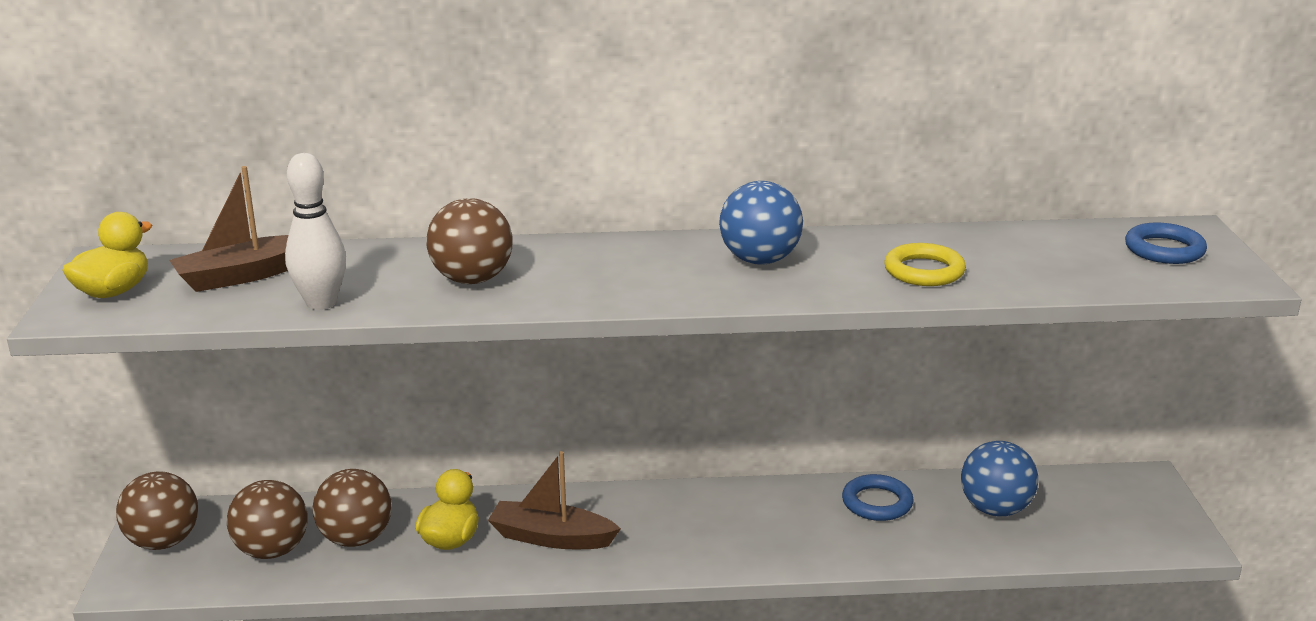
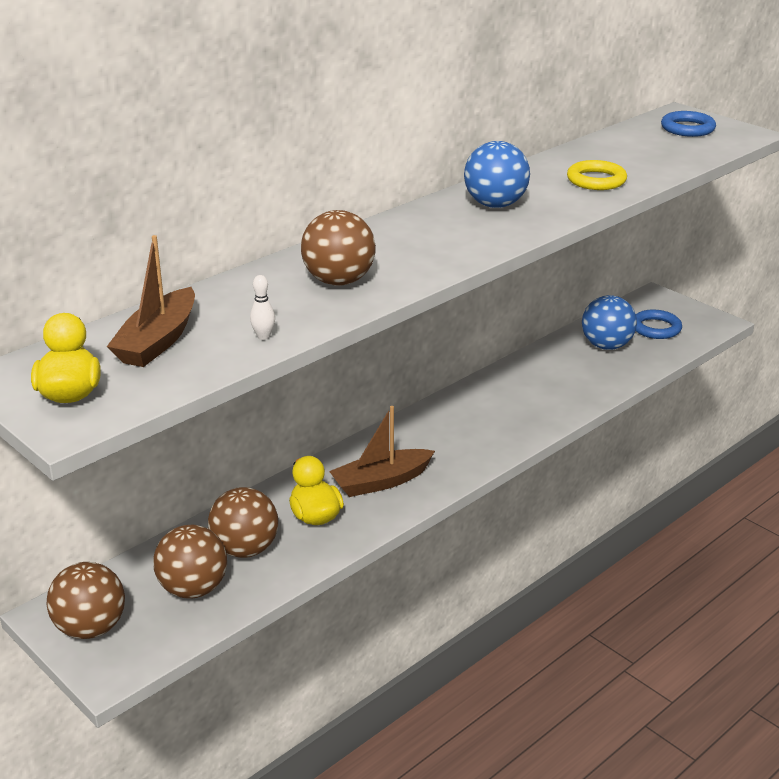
camera: 40 degrees left, 5 degrees up
white bowling pin [285,153,346,310] -> white bowling pin [250,275,275,340], size x0.47
blue ring [842,474,914,521] -> blue ring moved to [636,310,682,339]

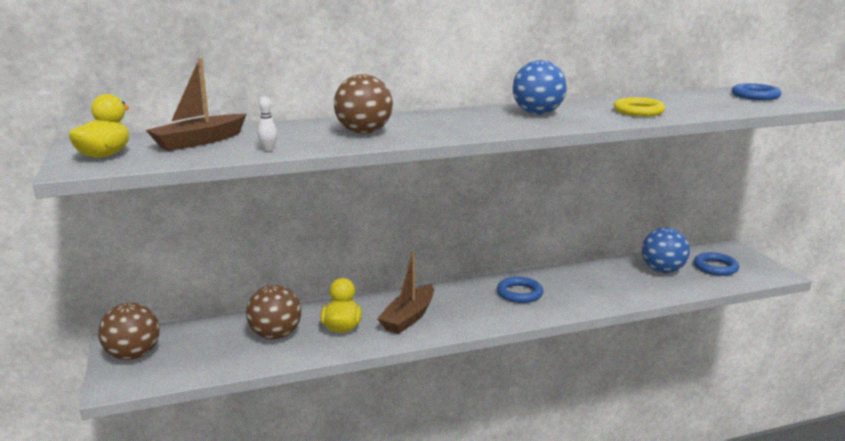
camera: 25 degrees right, 10 degrees down
brown ball [153,525,227,599] -> none
brown boat [329,406,435,497] -> brown boat turned 60 degrees counterclockwise [377,251,434,334]
none -> blue ring [497,277,543,303]

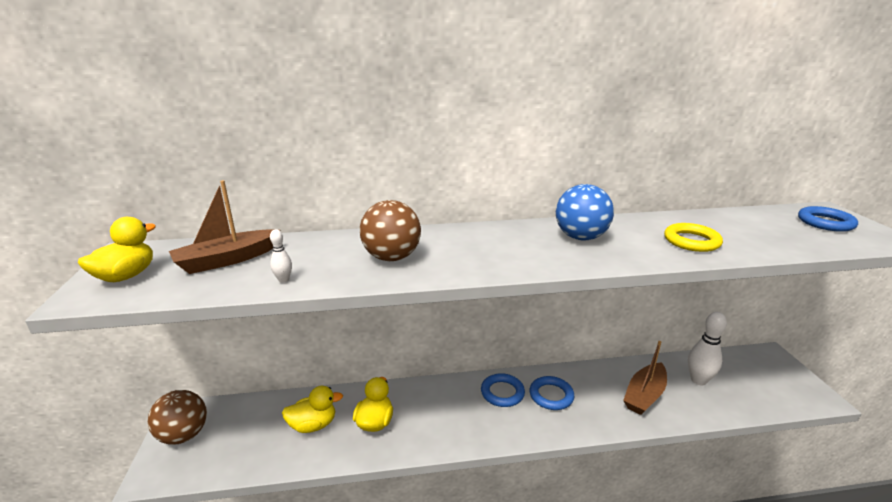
camera: 10 degrees right, 5 degrees up
brown ball [246,285,301,340] -> yellow duck [282,386,343,433]
brown boat [377,251,434,334] -> brown boat moved to [623,341,667,415]
blue ball [642,228,690,273] -> white bowling pin [688,312,727,385]
blue ring [694,252,739,276] -> blue ring moved to [481,373,525,407]

